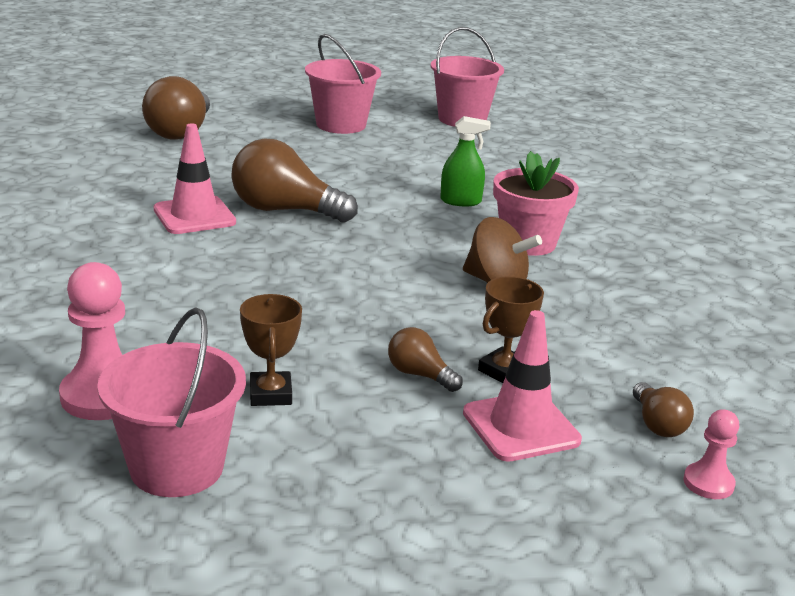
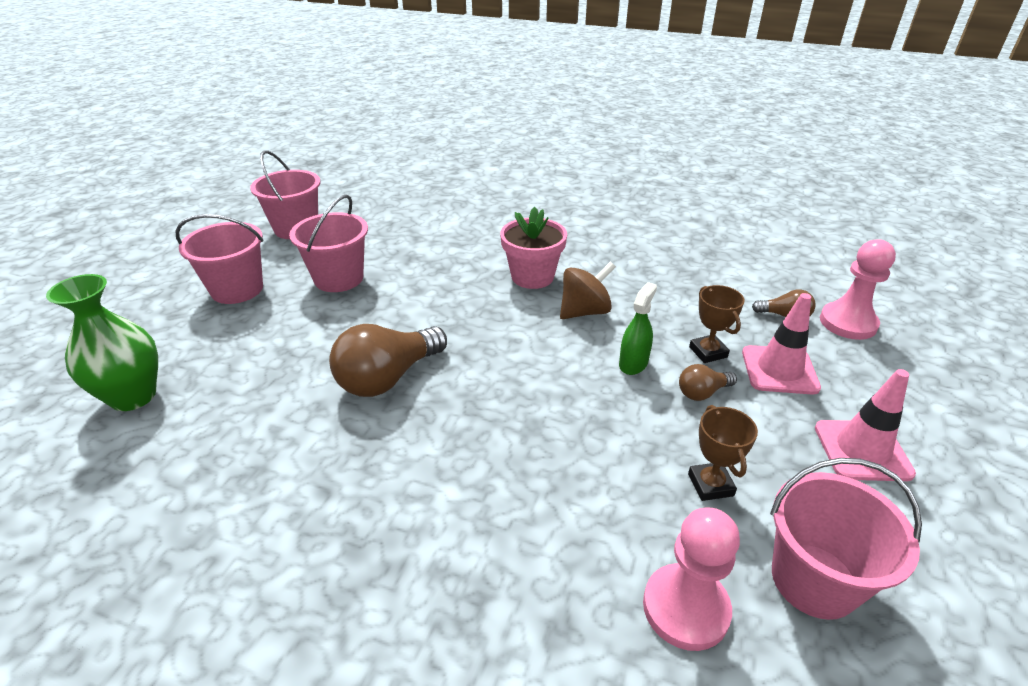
camera: 60 degrees left, 10 degrees up
brown light bulb [142,76,210,140] -> green vase [46,274,158,411]
pink traffic cone [154,123,236,234] -> pink traffic cone moved to [815,369,916,481]
brown trophy [240,294,302,406] -> brown trophy turned 60 degrees clockwise [688,405,758,501]
green spray bottle [440,116,491,207] -> green spray bottle moved to [619,282,657,375]
pink pawn [683,409,739,499] -> pink pawn [820,239,896,340], size x1.81
none -> pink bucket [289,195,368,292]

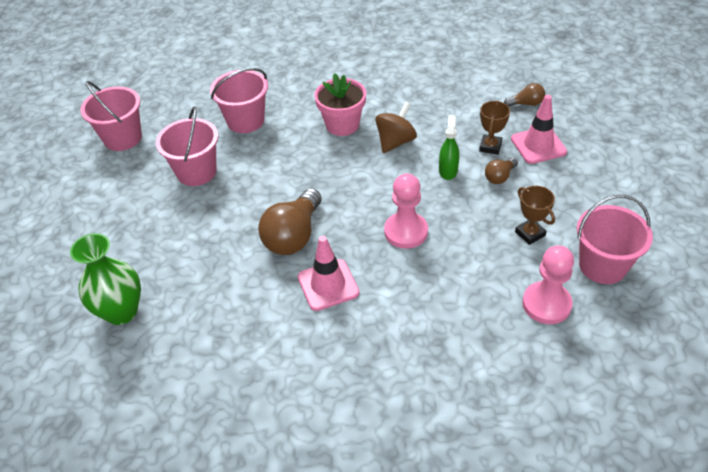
camera: 20 degrees left, 10 degrees up
pink bucket [175,214,263,304] -> pink bucket moved to [210,68,268,133]
brown trophy [689,285,745,363] -> brown trophy turned 60 degrees clockwise [479,101,510,155]
pink traffic cone [815,369,916,481] -> pink traffic cone moved to [298,236,359,311]
pink pawn [820,239,896,340] -> pink pawn moved to [384,173,428,249]

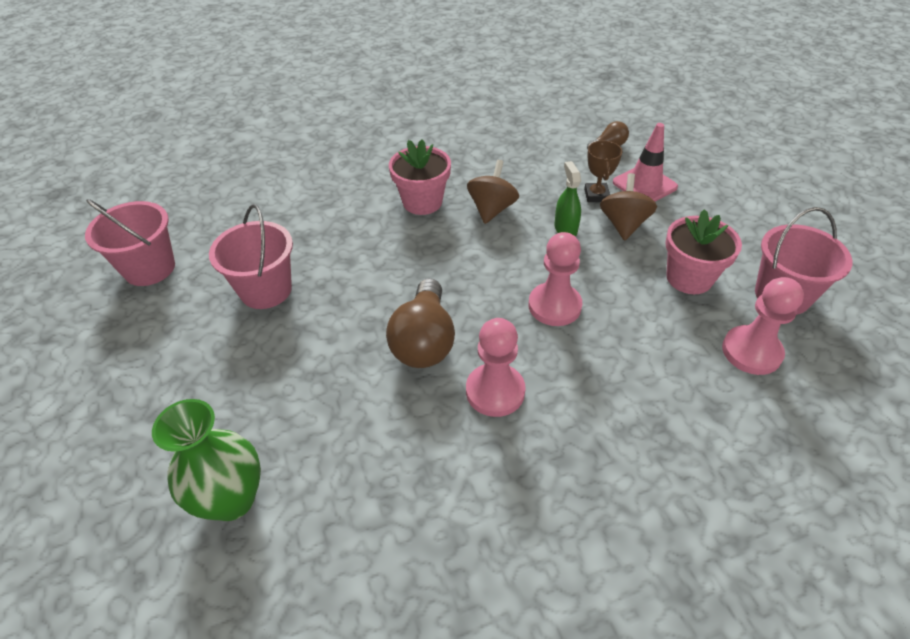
camera: 20 degrees left, 0 degrees up
pink bucket [210,68,268,133] -> none
pink traffic cone [298,236,359,311] -> pink pawn [466,318,526,417]
brown light bulb [485,158,518,184] -> brown spinning top [600,173,657,241]
brown trophy [515,186,555,245] -> pink flower pot [665,209,742,294]

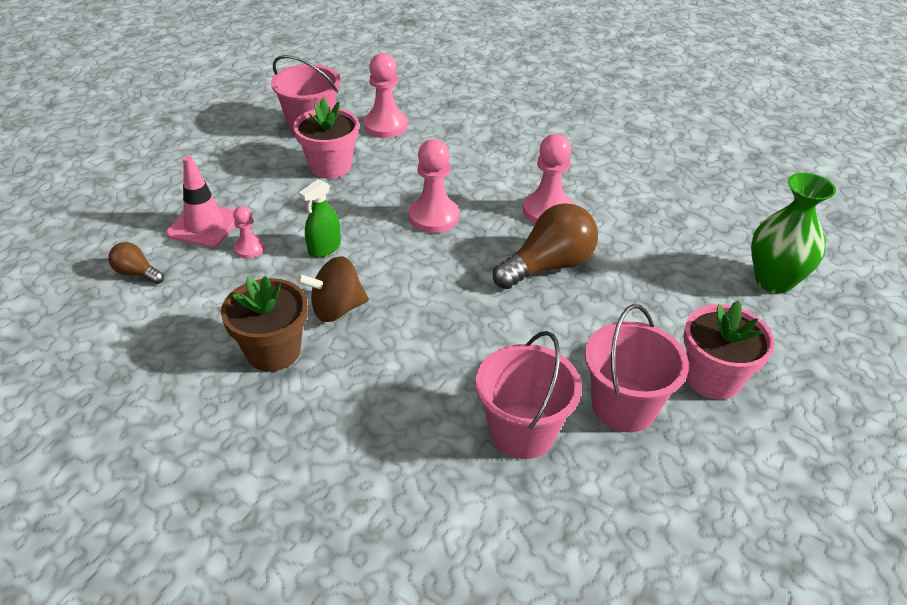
camera: 130 degrees left, 5 degrees down
pink bucket [85,199,175,286] -> pink bucket moved to [476,331,582,459]
pink flower pot [389,139,451,215] -> pink flower pot moved to [684,301,775,400]
brown trophy [584,141,623,202] -> pink pawn [233,206,264,259]
brown spinning top [600,173,657,241] -> none
none -> brown flower pot [221,276,308,372]

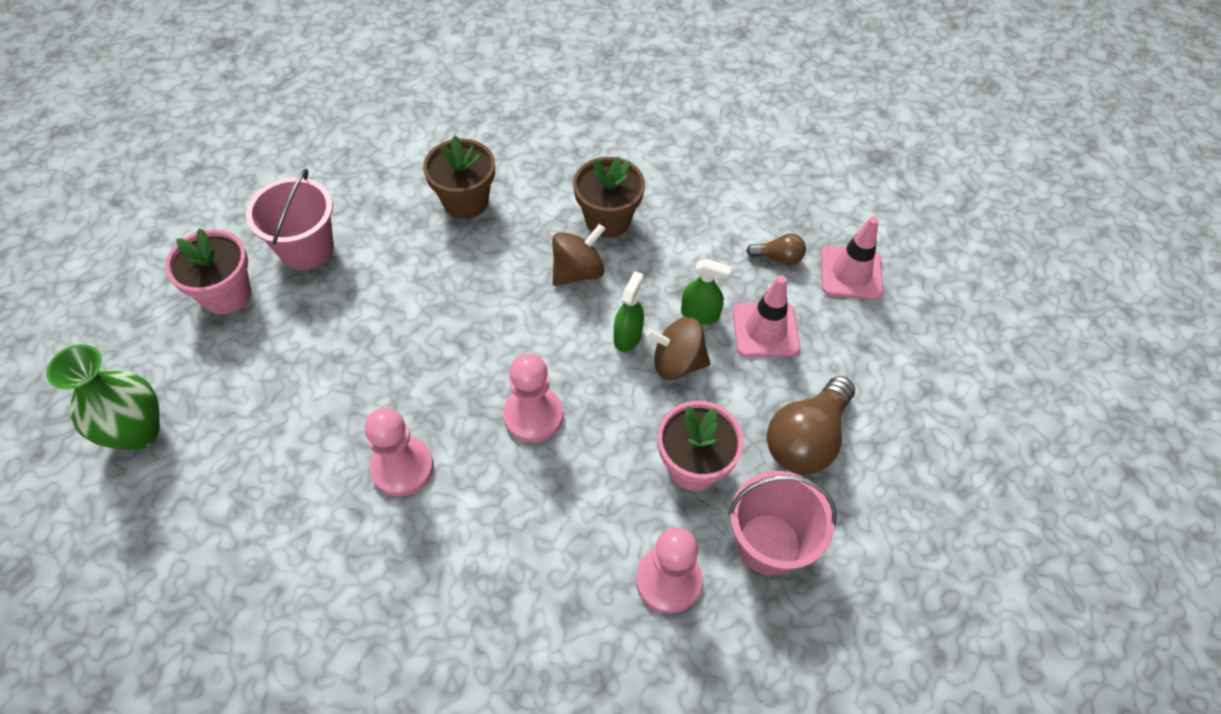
camera: 160 degrees right, 15 degrees up
pink pawn [233,206,264,259] -> green spray bottle [681,259,732,324]
pink bucket [476,331,582,459] -> none
brown light bulb [493,203,598,289] -> brown light bulb moved to [767,376,855,474]
none -> brown flower pot [423,136,495,219]
none -> brown spinning top [645,317,711,380]
none -> pink traffic cone [821,216,883,300]

